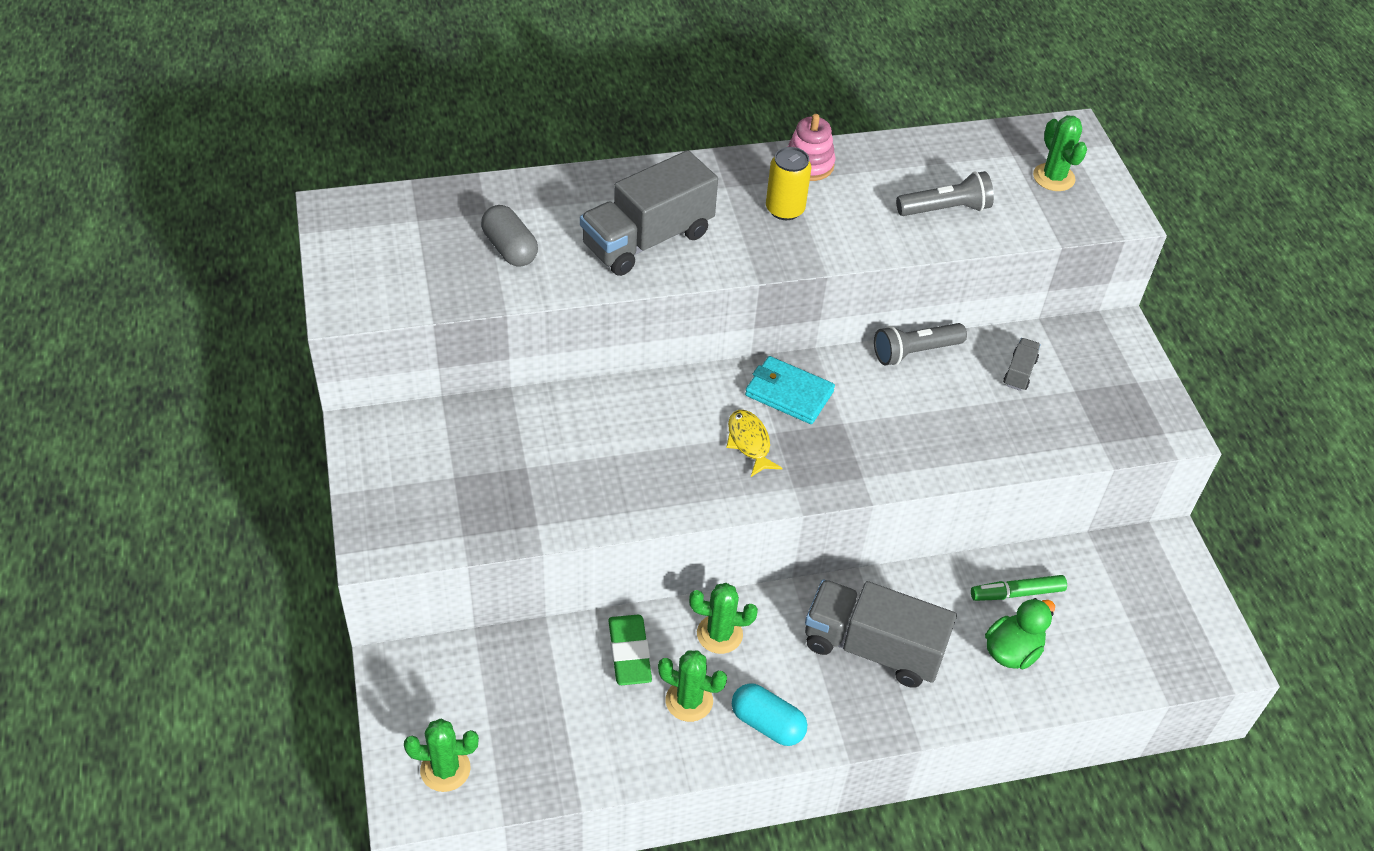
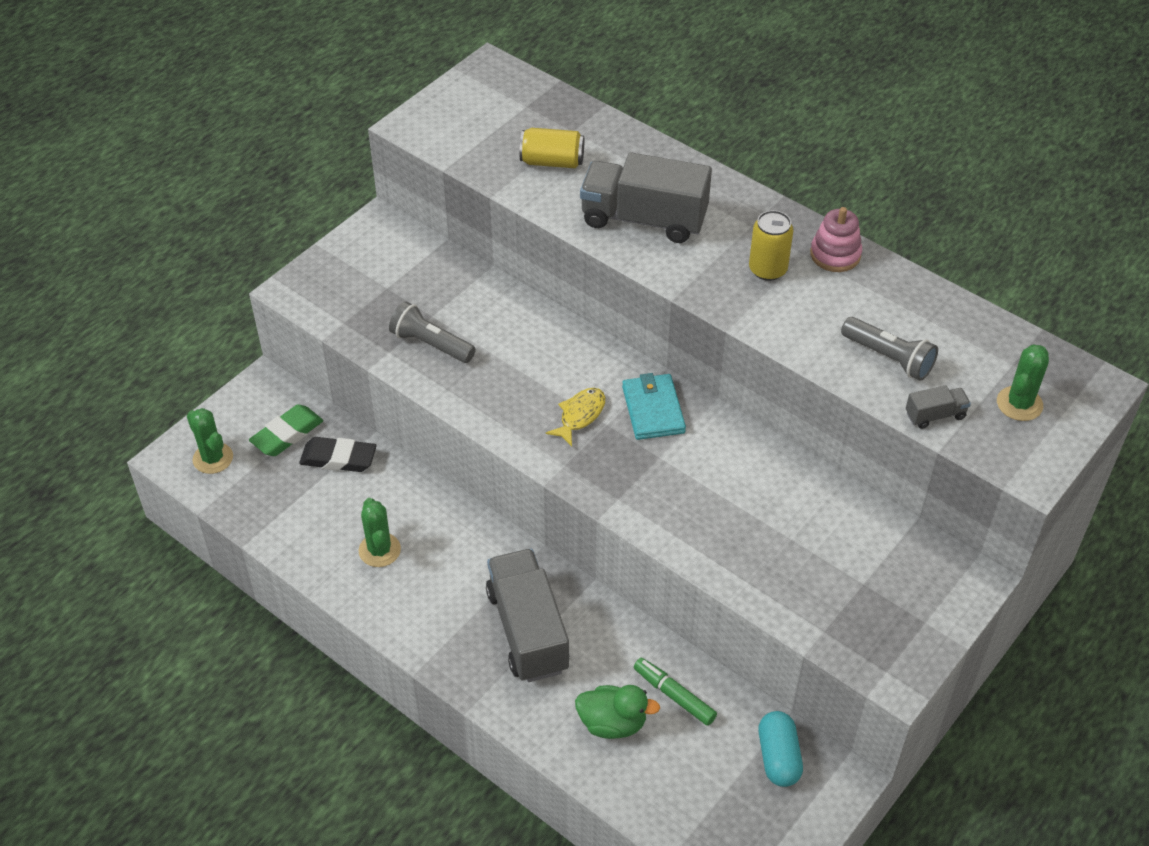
camera: 55 degrees right, 0 degrees up
grey capsule [481,205,538,267] -> yellow can [519,128,584,168]
green eraser [608,615,652,685] -> green eraser moved to [249,404,323,456]
green cactus [689,583,758,654] -> none
turquoise capsule [732,683,807,746] -> turquoise capsule moved to [758,711,803,787]
grey flashlight [874,323,967,365] -> grey flashlight moved to [389,301,476,363]
grey truck [1003,338,1041,391] -> grey truck moved to [906,385,971,429]
none -> black eraser [299,437,376,472]

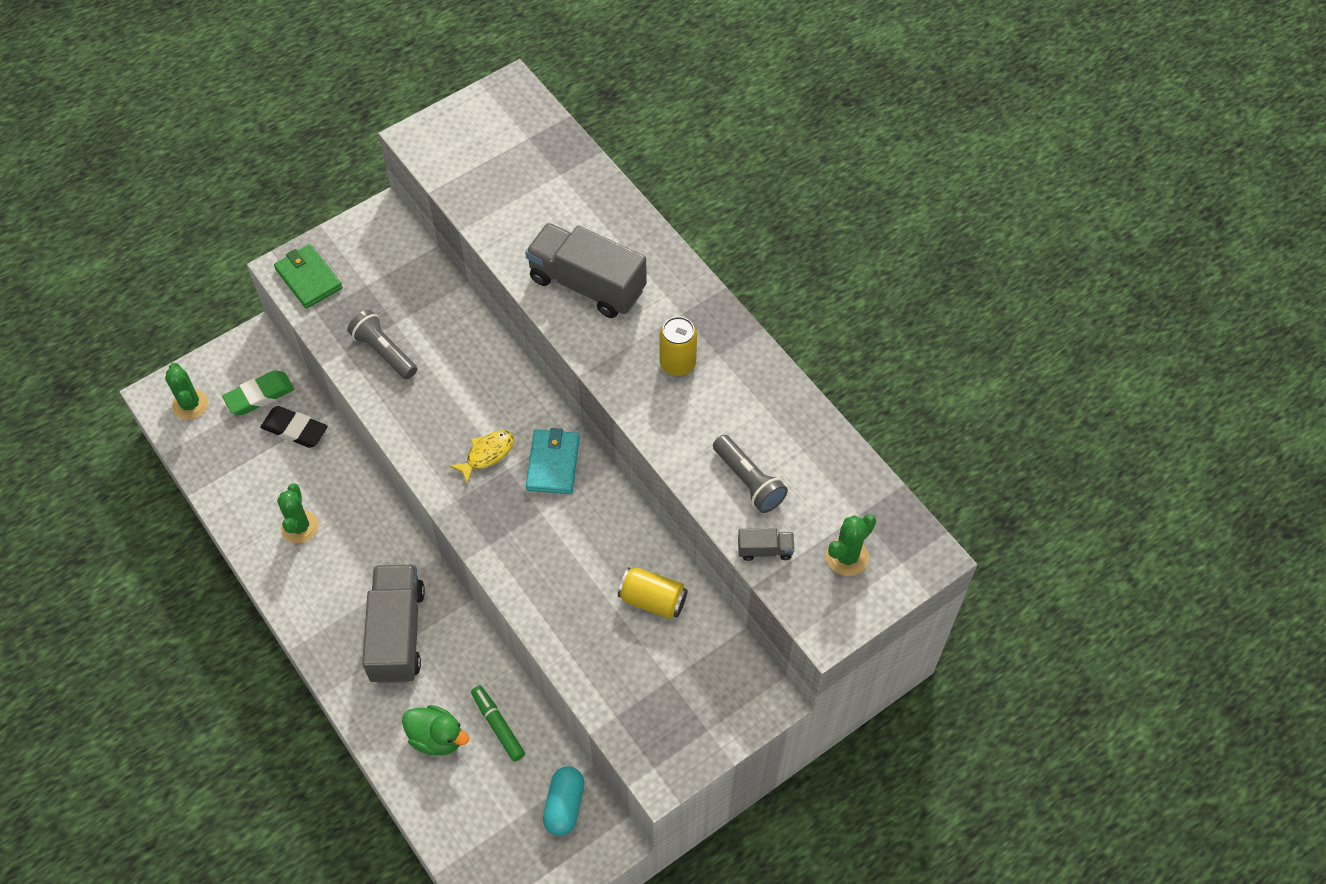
camera: 15 degrees right, 10 degrees up
yellow can [519,128,584,168] -> yellow can moved to [618,567,688,619]
pink stacking toy [810,207,862,272] -> none
none -> green wallet [274,244,343,309]

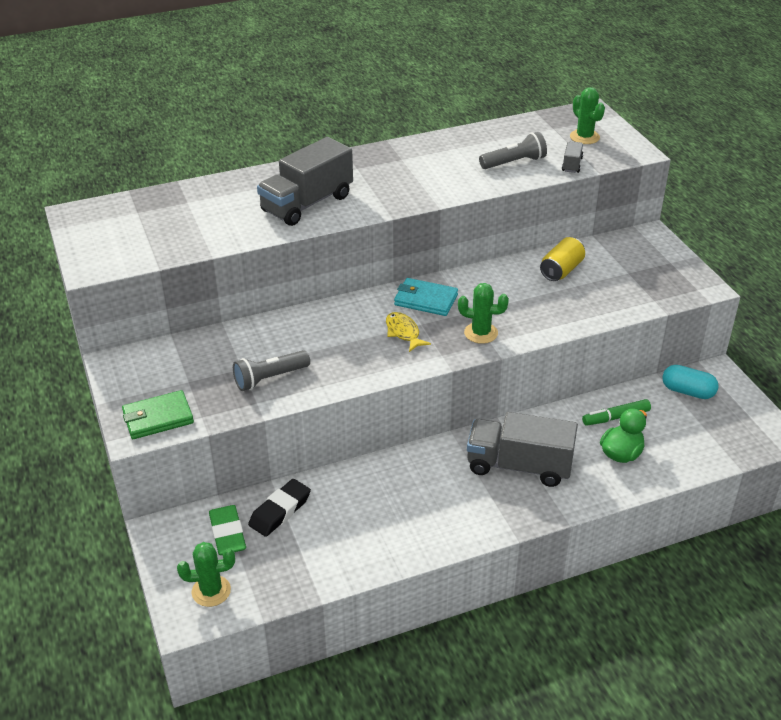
camera: 75 degrees left, 20 degrees down
green cactus [277,483,319,543] -> green cactus moved to [458,283,509,344]
yellow can [659,316,697,376] -> none

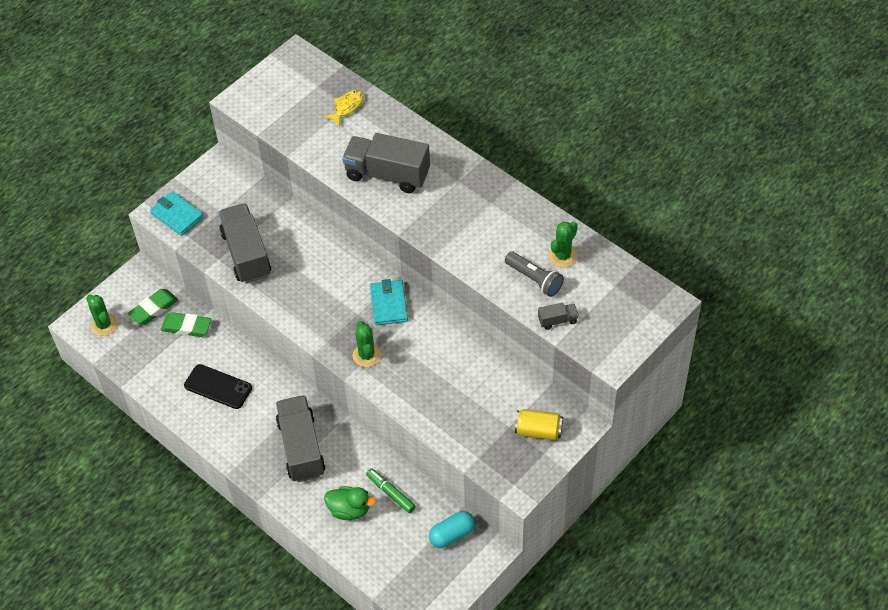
camera: 65 degrees right, 15 degrees up
green wallet [122,390,194,439] -> turquoise wallet [150,191,204,236]
grey flashlight [233,350,310,391] -> grey truck [218,203,271,284]
black eraser [248,479,311,537] -> green eraser [161,312,212,337]
yellow fish [386,312,431,352] -> yellow fish moved to [324,90,364,126]
yellow can [540,237,585,281] -> yellow can moved to [515,409,563,440]
green cactus [570,87,605,144] -> green cactus moved to [549,221,578,268]
turquoise capsule [662,365,719,399] -> turquoise capsule turned 60 degrees clockwise [429,511,475,548]
none -> black phone [184,364,252,409]

